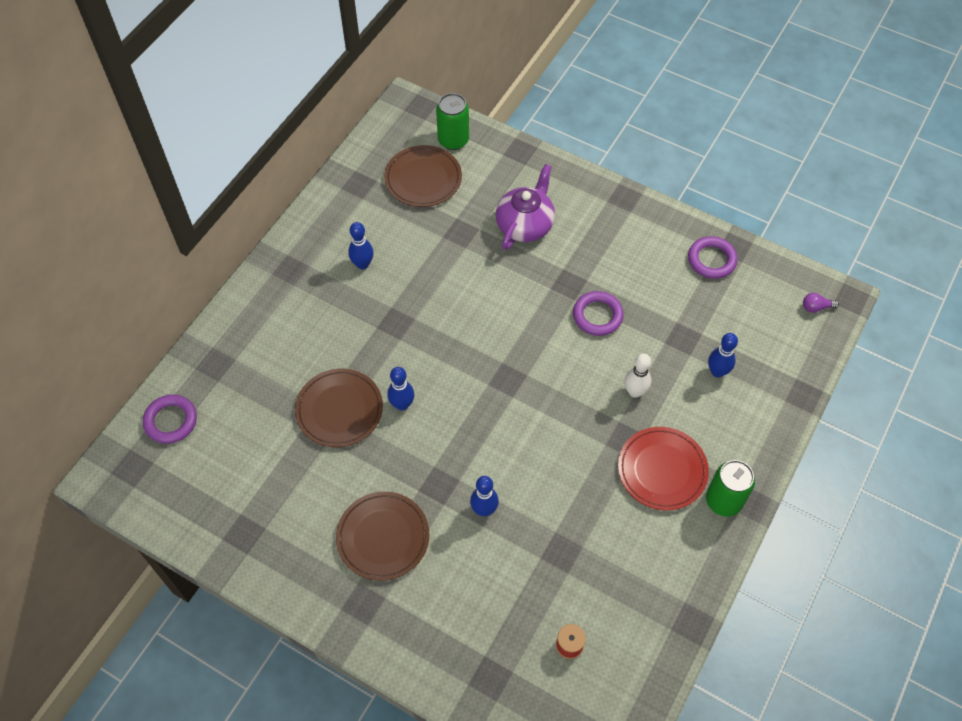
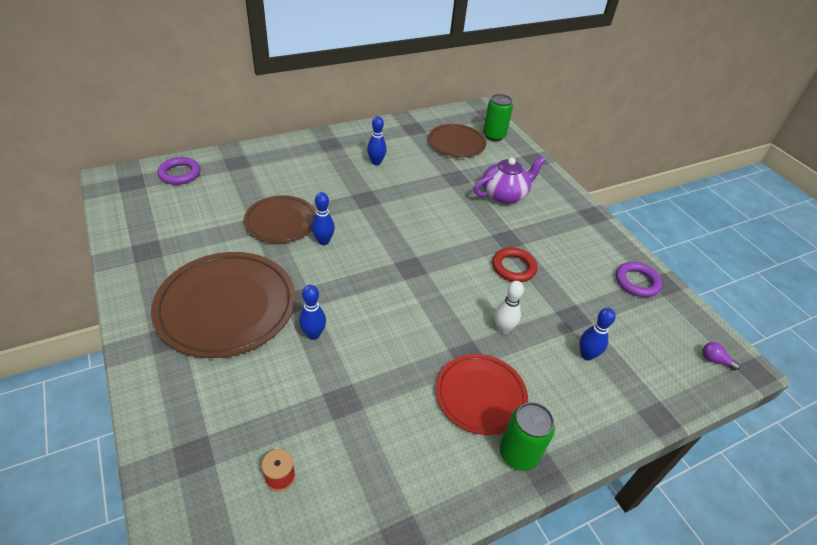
camera: 30 degrees right, 15 degrees down
brown plate [336,491,429,581] -> brown plate [151,252,296,358], size x1.64
purple ring [573,291,624,336] -> red ring [492,248,537,282]

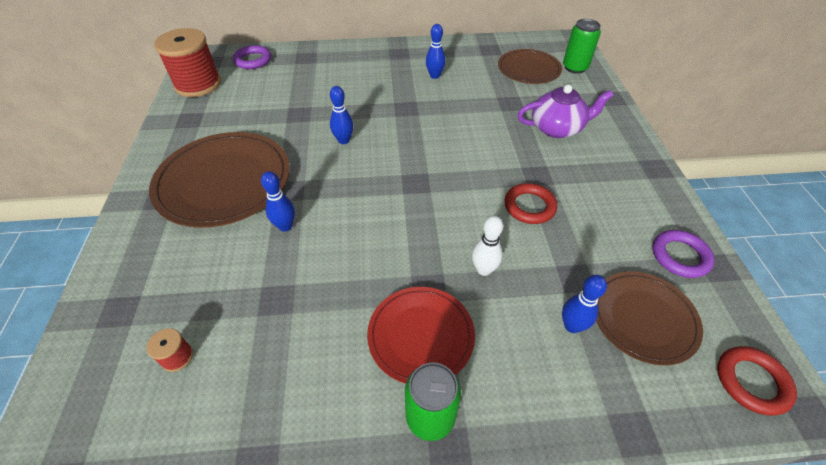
camera: 25 degrees right, 5 degrees up
brown plate [244,195,316,243] -> brown plate moved to [596,271,703,365]
purple light bulb [702,342,740,371] -> red ring [717,346,797,416]
none -> red spool [154,28,221,97]

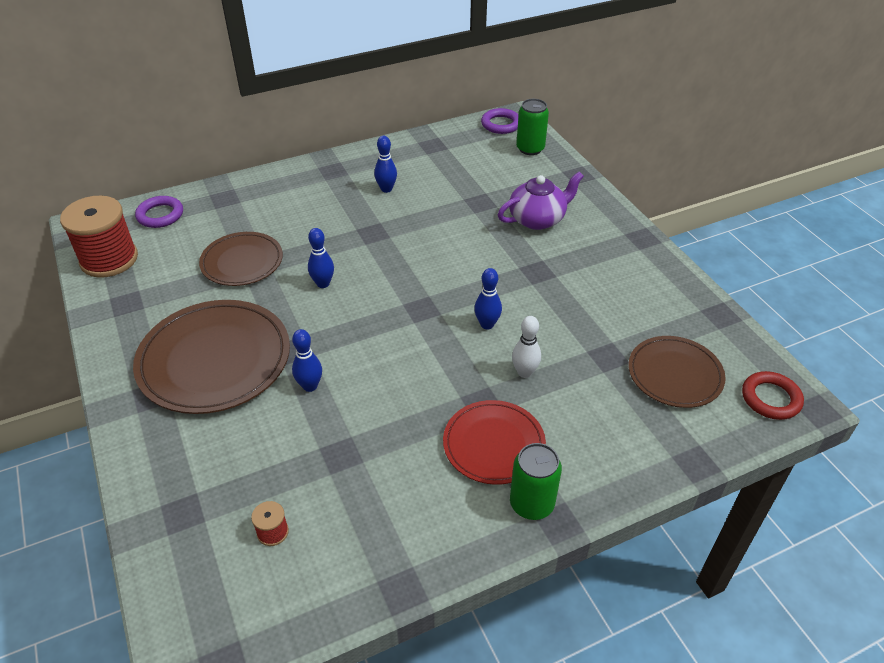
camera: 20 degrees left, 5 degrees down
brown plate [498,49,562,84] -> brown plate moved to [199,232,283,286]
red ring [505,183,557,224] -> none
blue bowling pin [562,275,607,333] -> blue bowling pin moved to [474,268,502,329]
purple ring [652,230,715,278] -> purple ring moved to [481,108,519,134]

